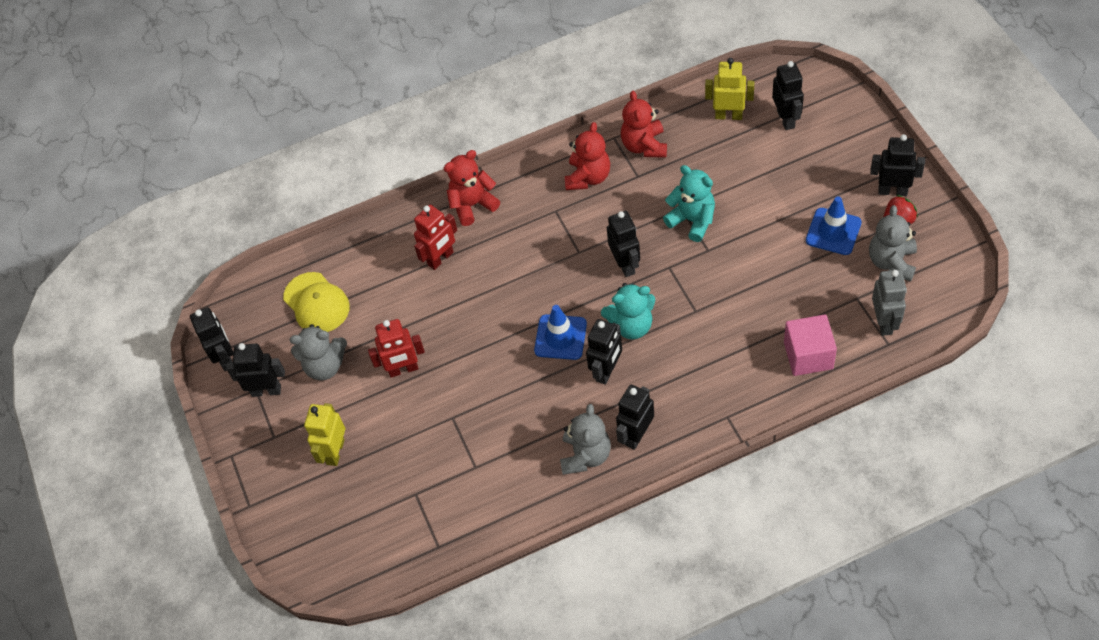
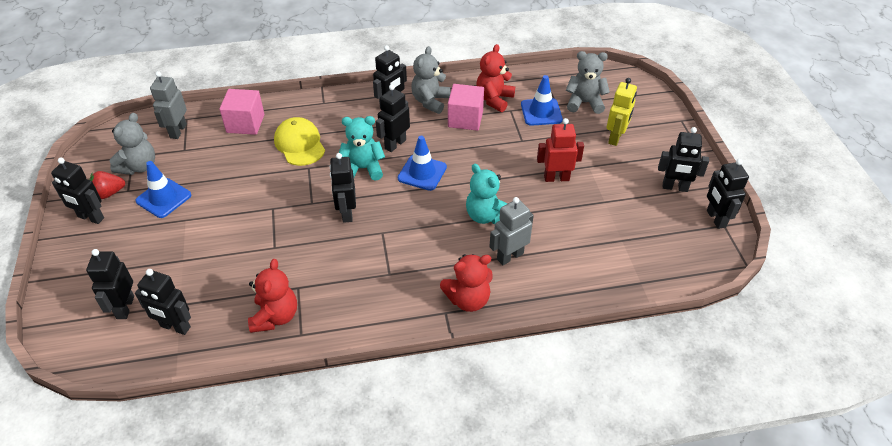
camera: 175 degrees left, 10 degrees down
yellow cap [283,272,350,332] -> yellow cap moved to [274,117,325,166]
grey teddy bear [290,324,347,381] -> grey teddy bear moved to [566,51,610,114]
red robot [414,205,457,270] -> grey robot [489,197,534,265]
red teddy bear [565,122,610,190] -> red teddy bear moved to [476,44,515,112]
turquoise teddy bear [663,165,715,242] -> turquoise teddy bear moved to [466,163,507,224]
yellow robot [705,58,755,120] -> black robot [135,269,191,335]
none -> pink cube [448,84,484,131]
none -> blue traffic cone [521,75,563,126]

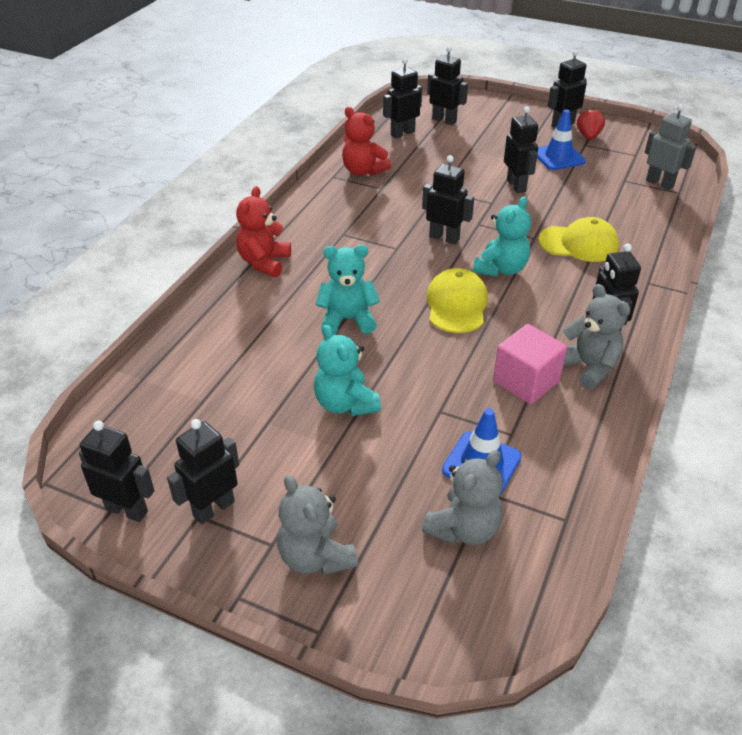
camera: 125 degrees right, 5 degrees down
grey teddy bear [109,113,155,175] -> grey teddy bear moved to [277,475,358,575]
pink cube [219,89,264,135] -> none
black robot [376,84,410,152] -> black robot moved to [504,106,538,193]
blue traffic cone [398,136,447,191] -> yellow cap [426,268,488,333]
red teddy bear [476,44,515,112] -> none
grey robot [489,197,534,265] -> none
red robot [537,118,584,182] -> turquoise teddy bear [314,324,381,416]
yellow robot [606,78,637,146] -> none

